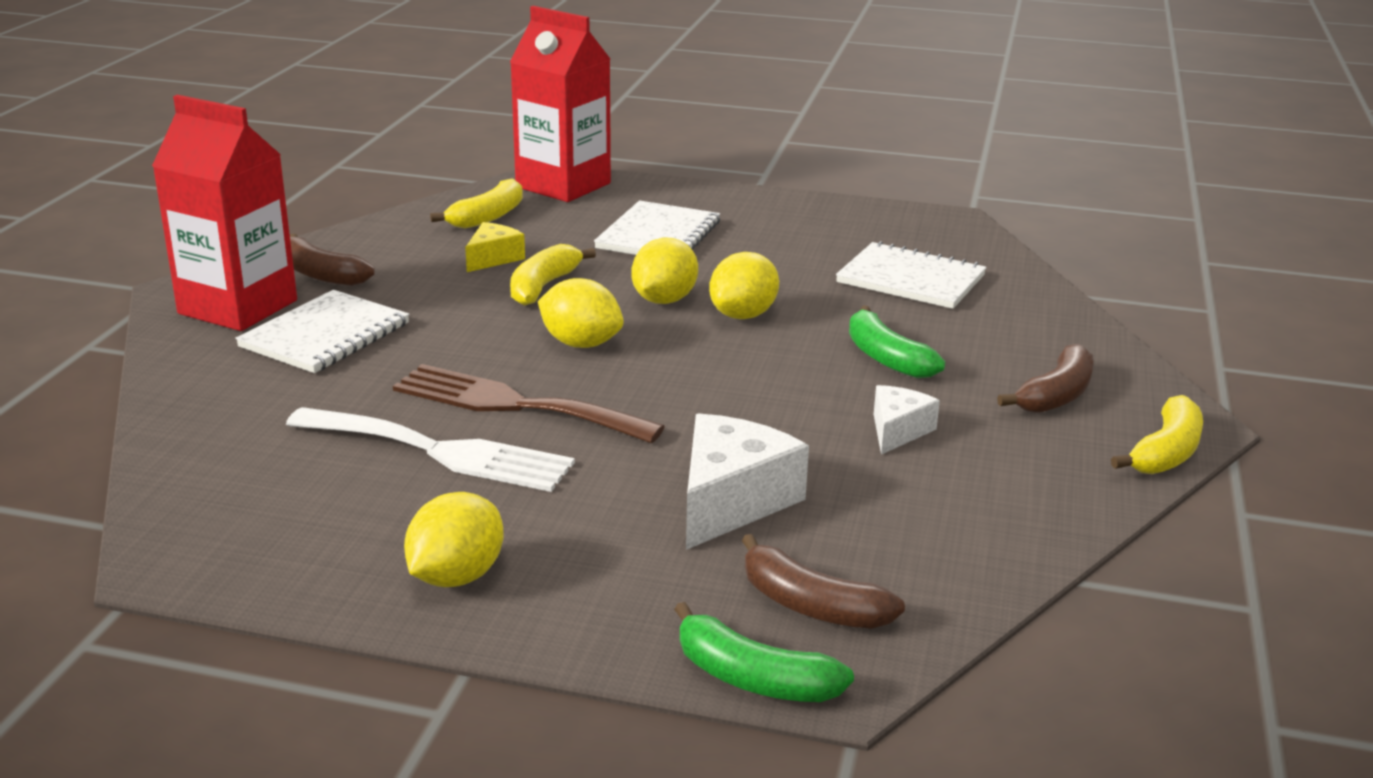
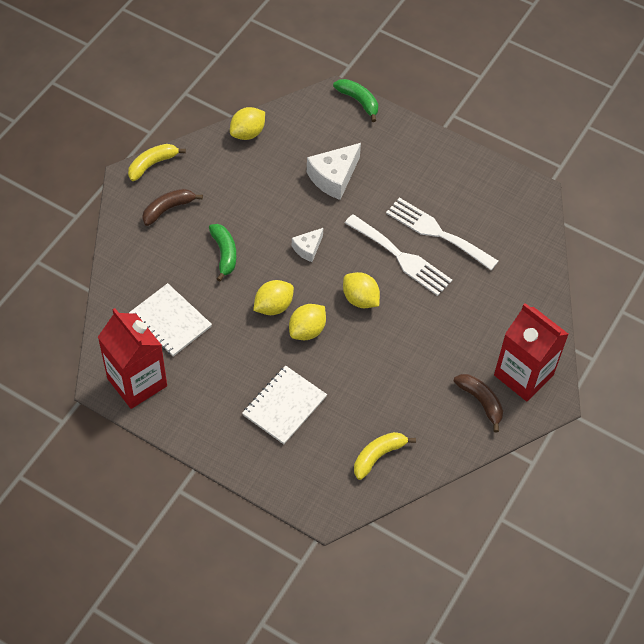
camera: 165 degrees left, 30 degrees up
white notebook [235,290,410,373] -> none
brown fork [393,364,665,443] -> white fork [345,214,452,296]
yellow lemon [404,492,504,587] -> yellow lemon moved to [230,107,265,140]
yellow cheese [465,222,525,272] -> none
red carton [510,6,611,202] -> red carton moved to [98,308,167,409]
yellow banana [510,244,596,306] -> none
brown banana [742,534,905,629] -> none
white cheese [874,385,940,455] -> white cheese moved to [292,228,323,262]

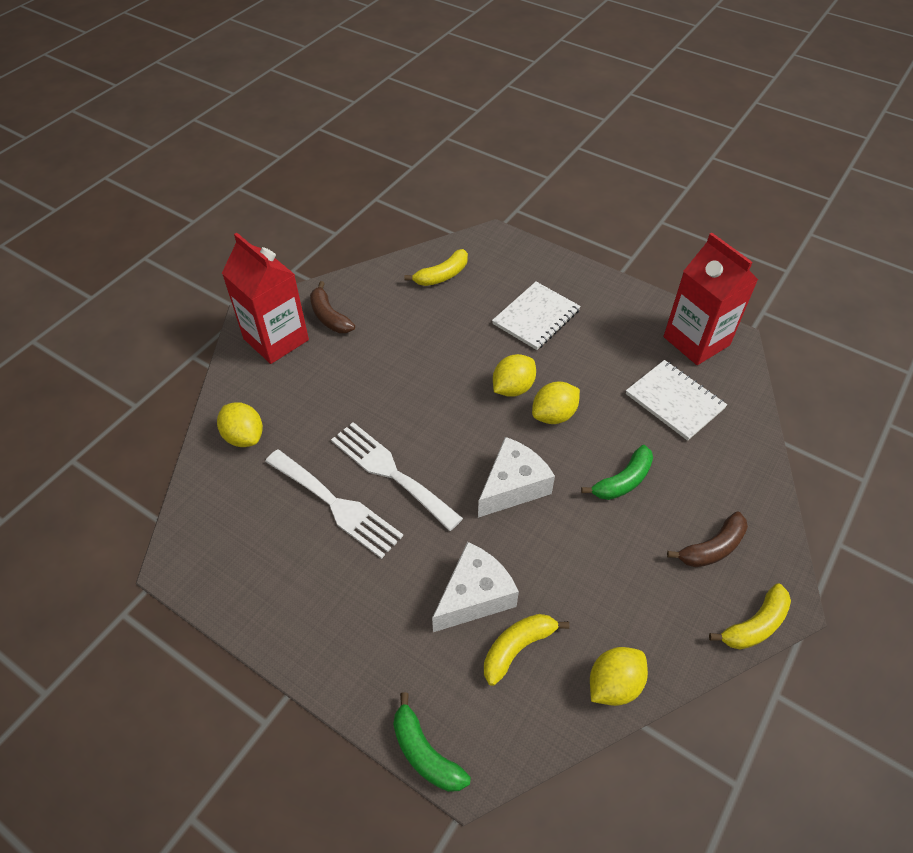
camera: 175 degrees left, 5 degrees down
green banana [209,224,236,281] -> green banana turned 120 degrees counterclockwise [581,445,653,500]
white cheese [292,228,323,262] -> white cheese [478,437,555,518], size x1.74
yellow lemon [343,272,380,308] -> yellow lemon moved to [217,402,263,447]
none -> yellow banana [484,614,569,686]

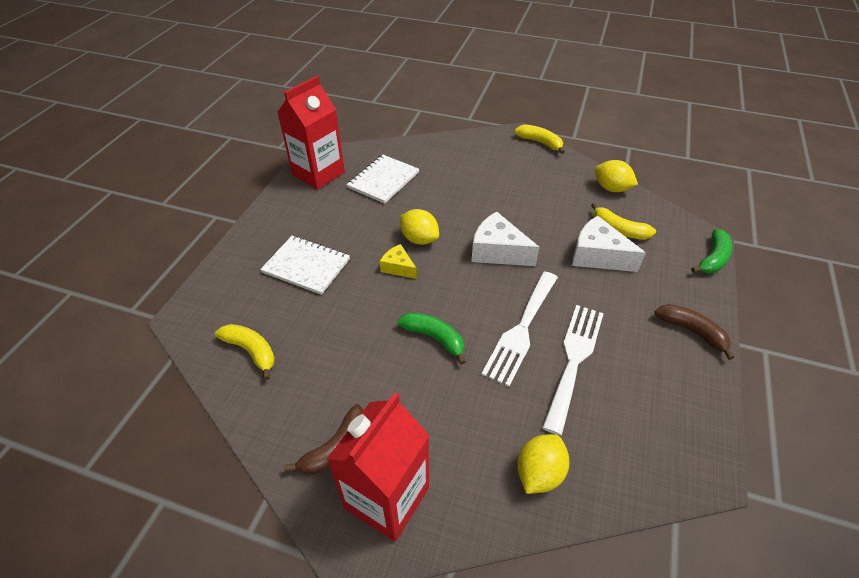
camera: 105 degrees left, 5 degrees down
yellow lemon [493,354,536,397] -> yellow cheese [380,244,417,279]
green banana [581,445,653,500] -> green banana moved to [398,312,466,365]
brown banana [667,511,748,567] -> brown banana moved to [655,304,734,360]

